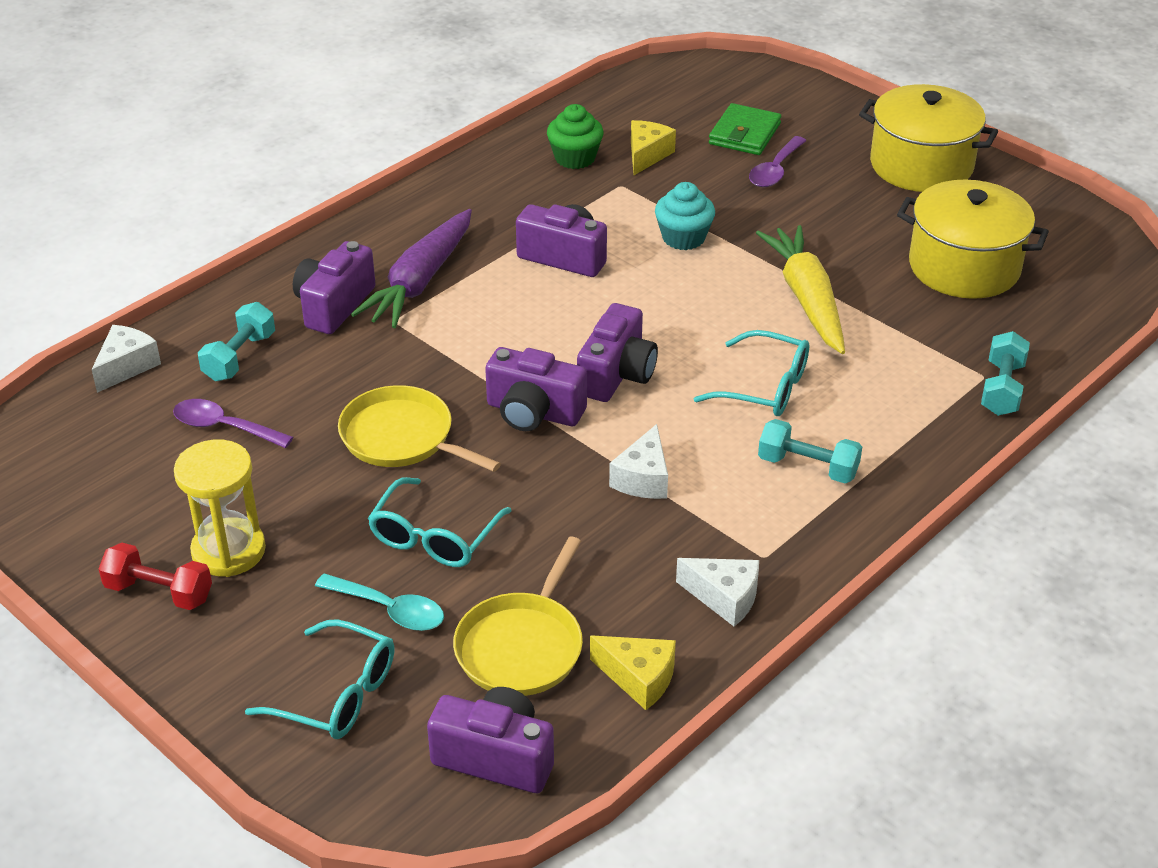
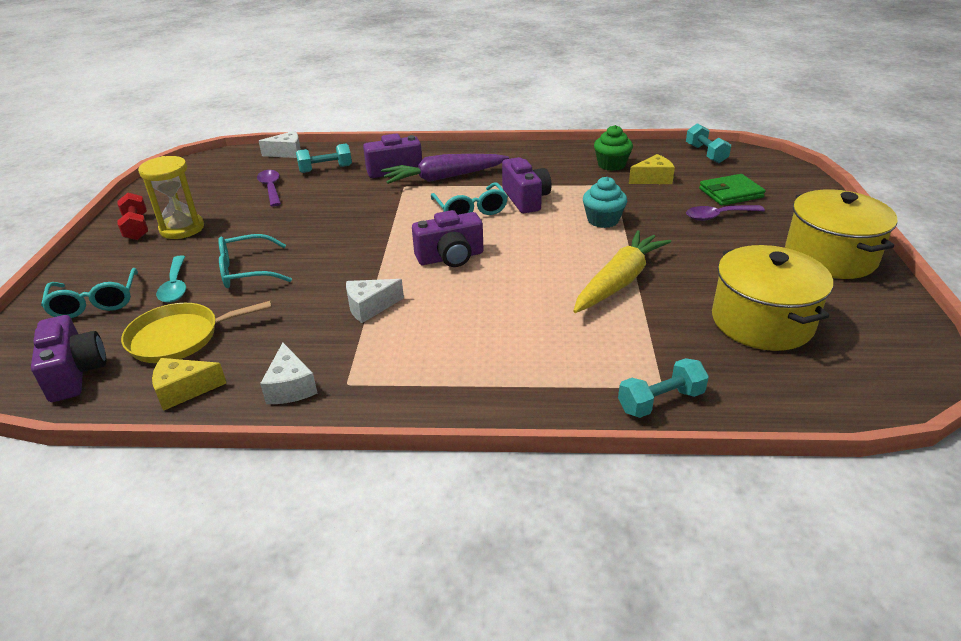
camera: 50 degrees right, 5 degrees down
yellow pan [338,385,501,472] -> none
purple camera [485,347,587,431] -> none
yellow cheese [590,635,676,710] -> yellow cheese turned 90 degrees clockwise [152,358,226,411]
turquoise glasses [694,330,809,416] -> turquoise glasses moved to [431,182,508,215]
turquoise dumbbell [758,419,862,483] -> turquoise dumbbell moved to [686,123,731,163]

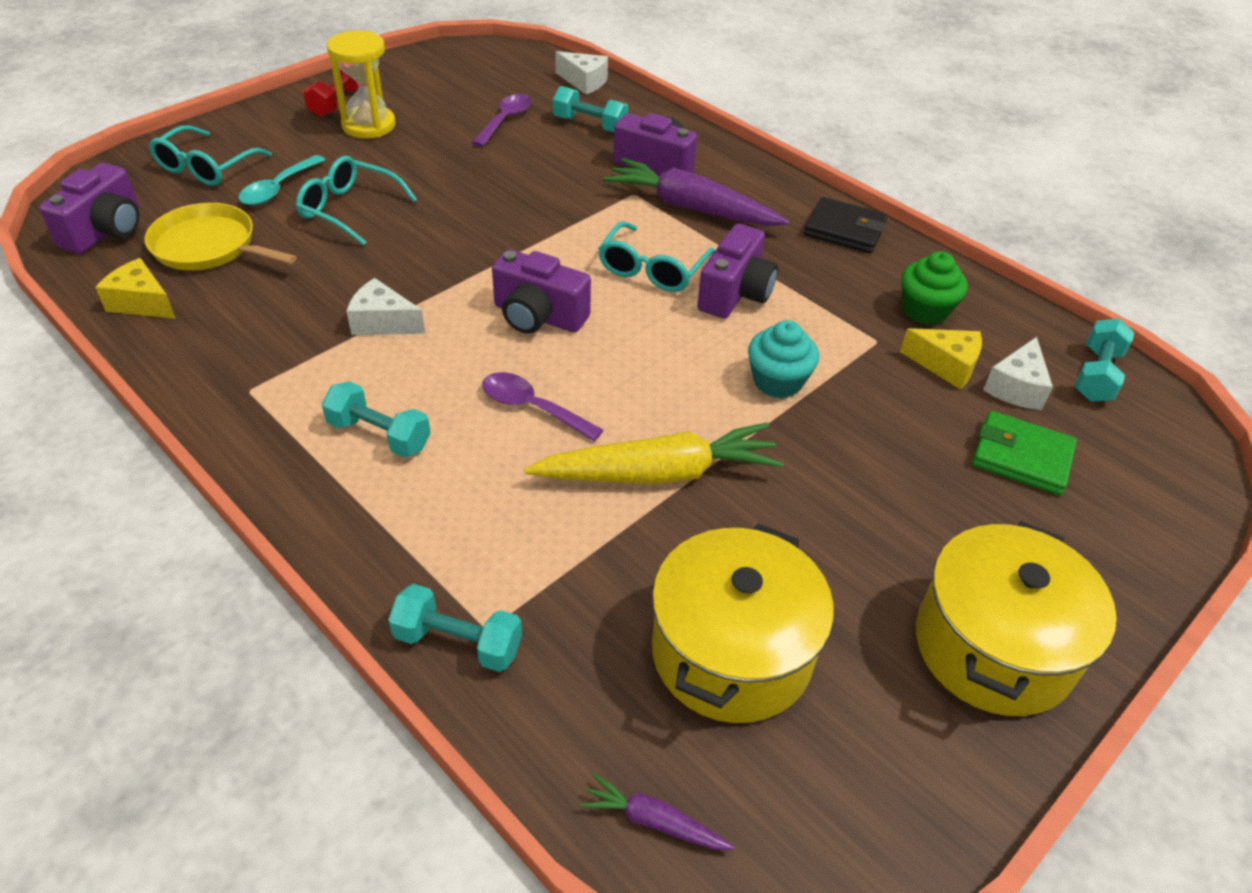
camera: 40 degrees right, 10 degrees up
white cheese [260,343,317,404] -> white cheese moved to [983,337,1053,410]
purple spoon [686,205,765,221] -> purple spoon moved to [482,372,603,441]
none -> turquoise dumbbell [322,381,431,457]
none -> purple carrot [580,773,735,850]
none -> black wallet [804,197,888,253]

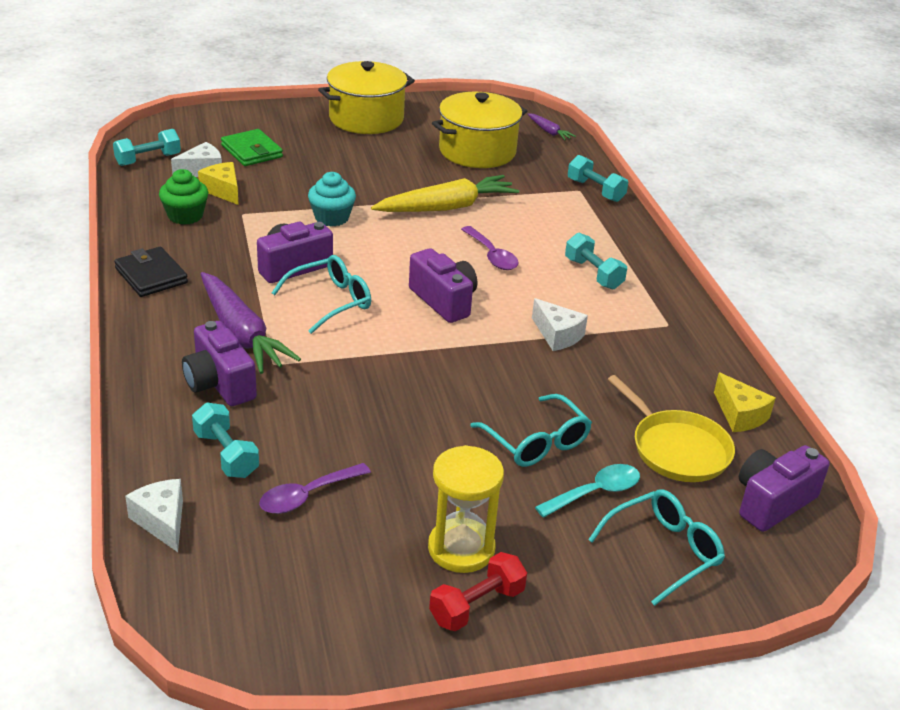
camera: 150 degrees left, 10 degrees down
yellow carrot [524,423,784,484] -> yellow carrot turned 135 degrees clockwise [371,175,519,212]

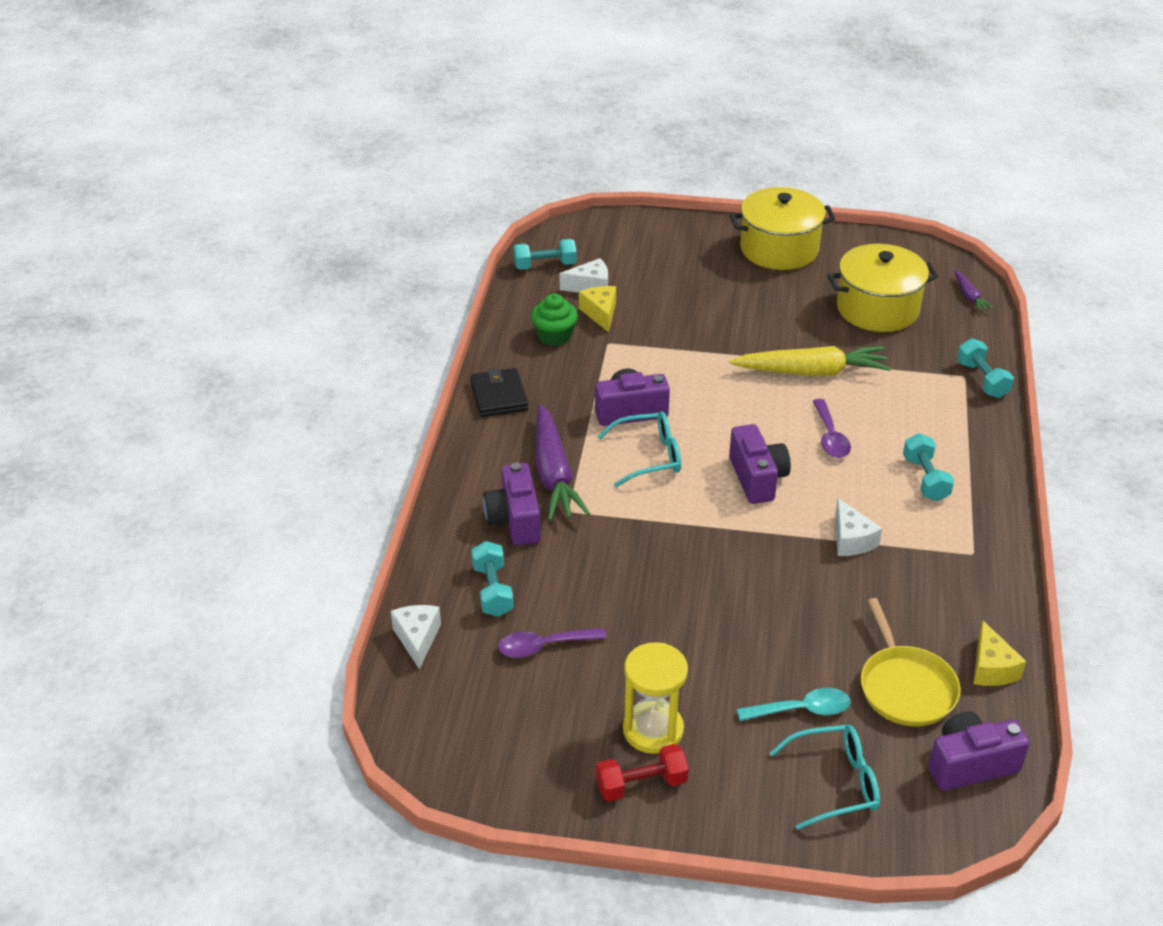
camera: 25 degrees right, 5 degrees up
green wallet [221,129,283,166] -> none
turquoise cupcake [308,172,356,226] -> none
turquoise glasses [470,394,592,467] -> none

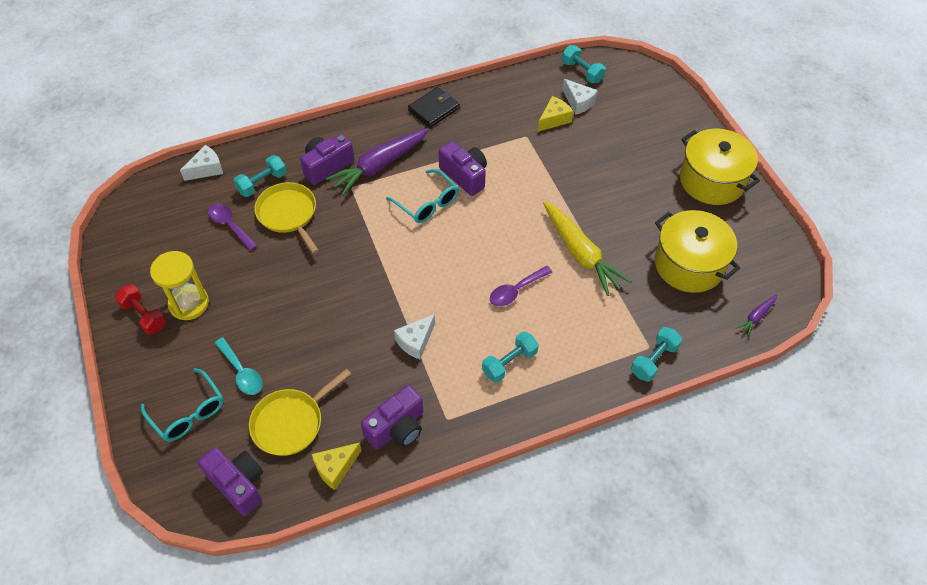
camera: 60 degrees right, 15 degrees up
green cupcake [531,293,578,346] -> none
purple camera [729,424,791,504] -> purple camera moved to [361,385,423,450]
none -> yellow pan [254,182,319,253]

